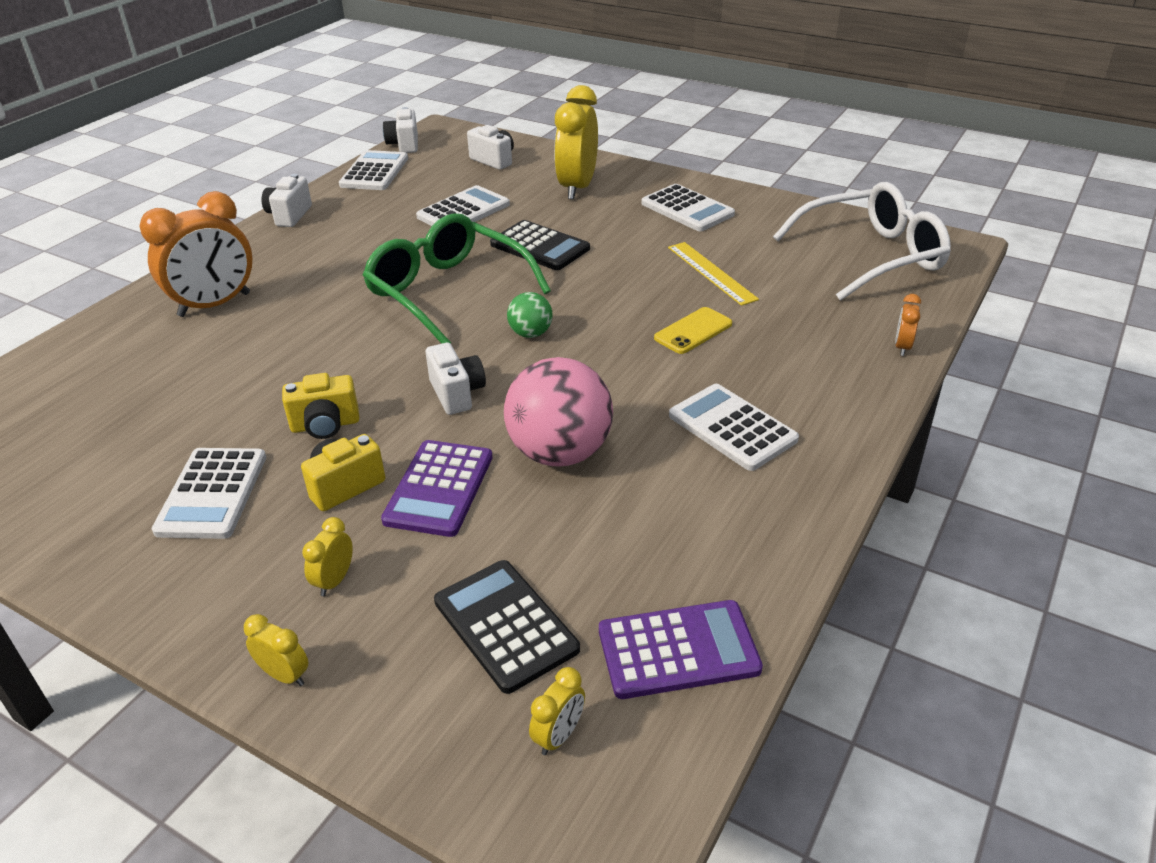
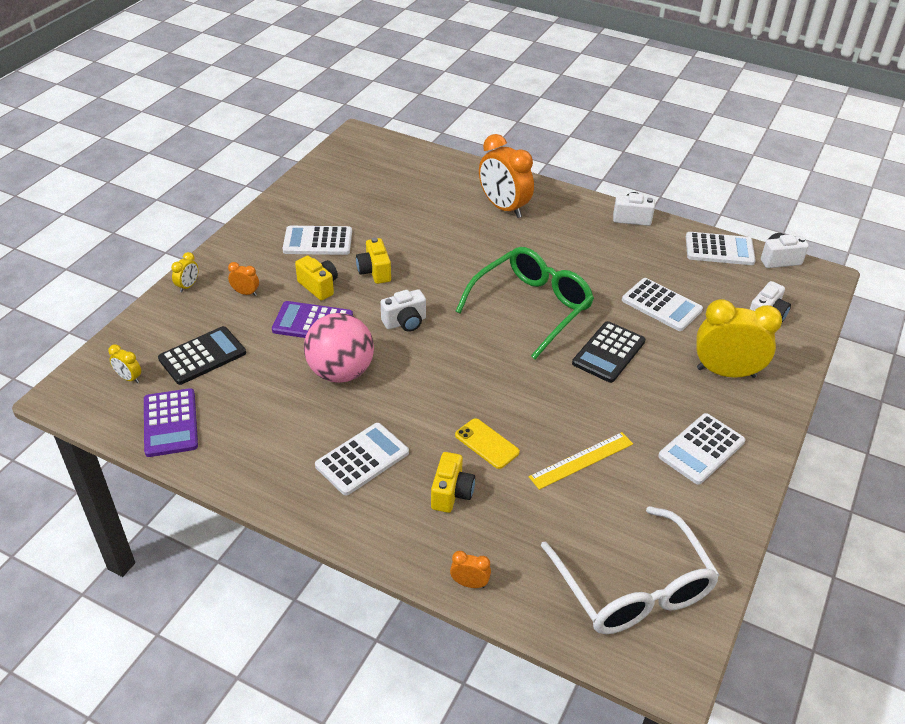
camera: 85 degrees right, 5 degrees up
yellow clock [302,517,353,596] -> orange clock [228,262,259,296]
green ball [507,292,553,338] -> none
none -> yellow camera [431,452,475,513]

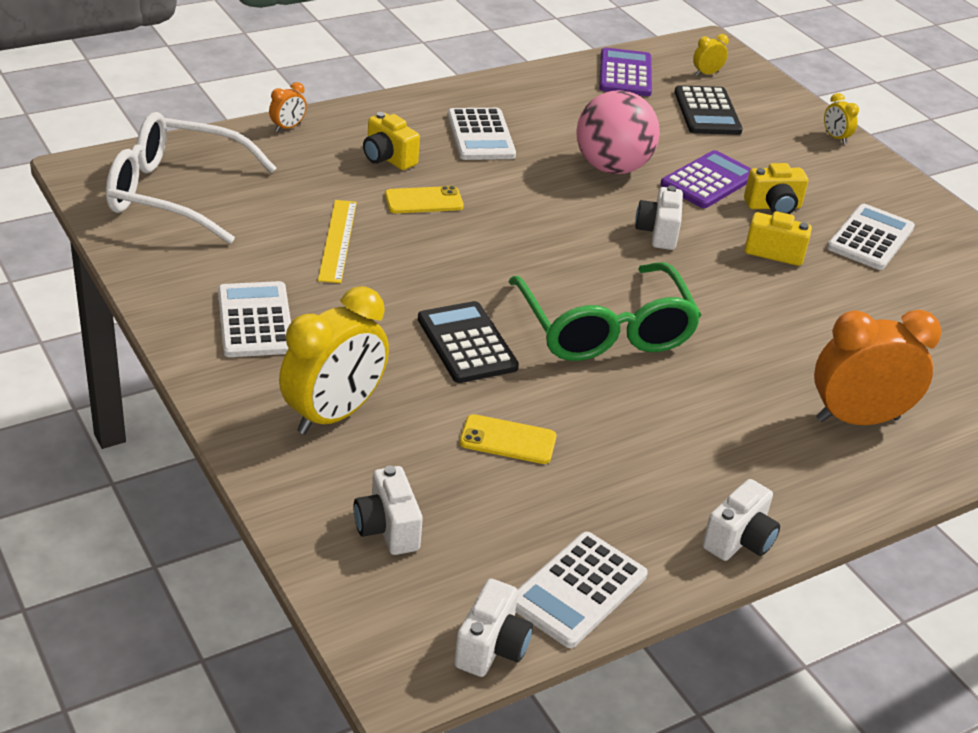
camera: 120 degrees right, 5 degrees down
purple calculator [144,388,198,457] -> purple calculator turned 75 degrees clockwise [599,48,652,96]
orange clock [228,262,259,296] -> none
white calculator [622,278,703,331] -> yellow phone [460,414,556,464]

